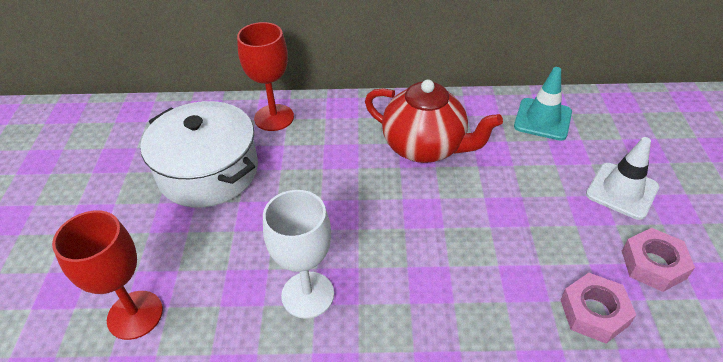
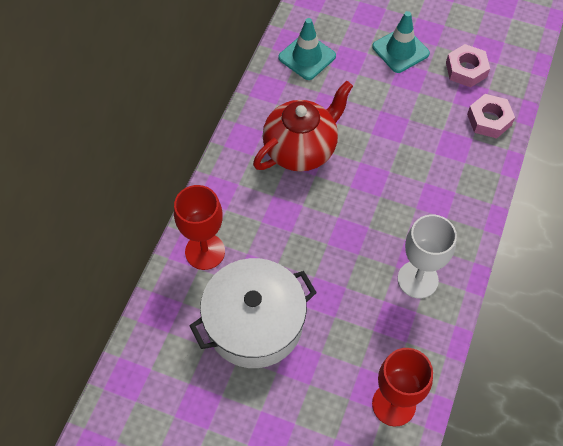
camera: 70 degrees left, 15 degrees up
white traffic cone [586,137,659,220] -> turquoise traffic cone [372,11,430,73]

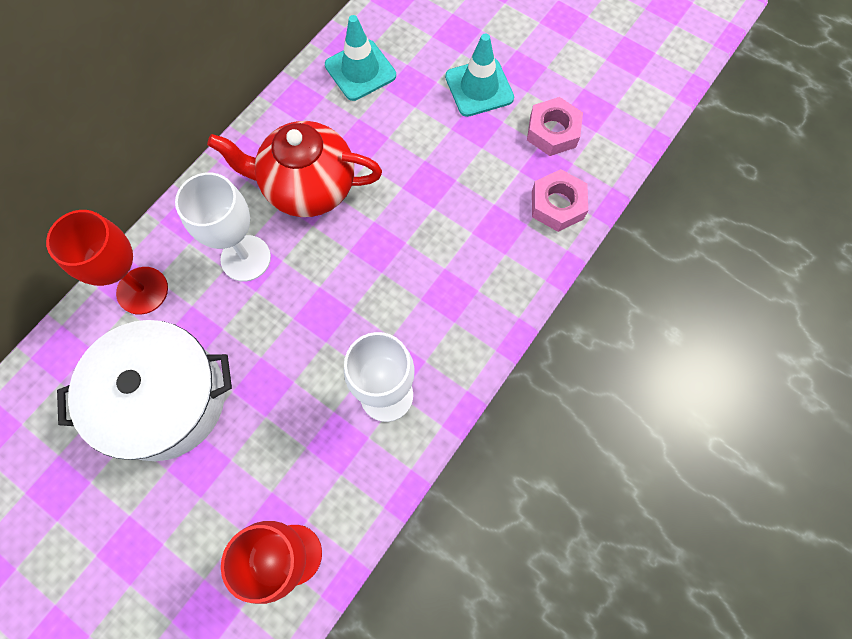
camera: 15 degrees right, 10 degrees up
red teapot [253,81,353,171] -> red teapot turned 150 degrees counterclockwise [207,121,382,217]
none -> white goblet [175,172,271,281]

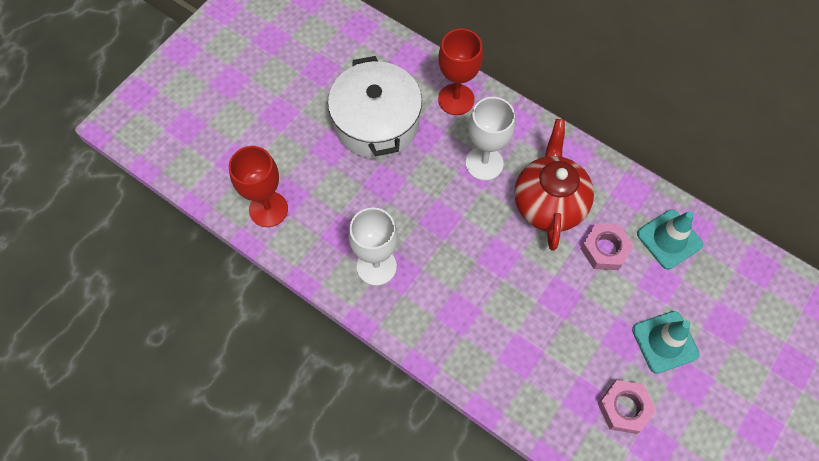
camera: 90 degrees right, 5 degrees down
pink nut [532,169,588,232] -> pink nut moved to [581,224,634,270]

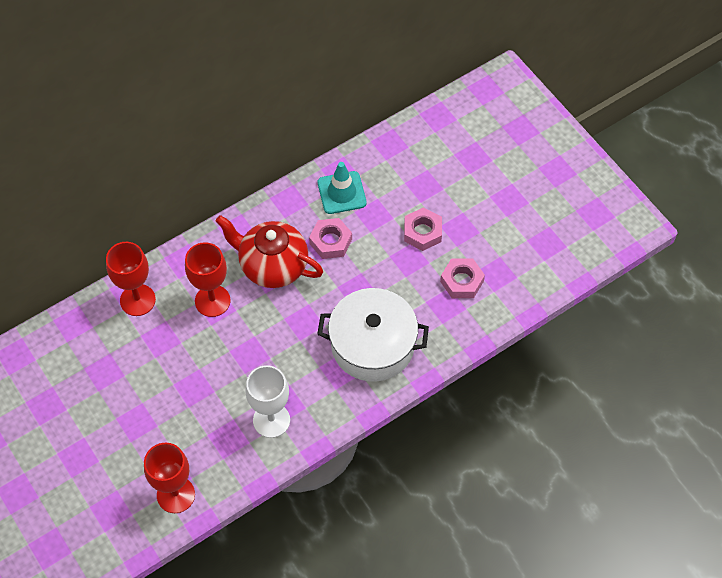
camera: 70 degrees left, 5 degrees down
white pot [328,56,422,159] -> white pot moved to [317,288,429,382]
white goblet [466,97,515,181] -> red goblet [185,242,231,317]
turquoise traffic cone [632,311,700,374] -> pink nut [404,207,442,251]

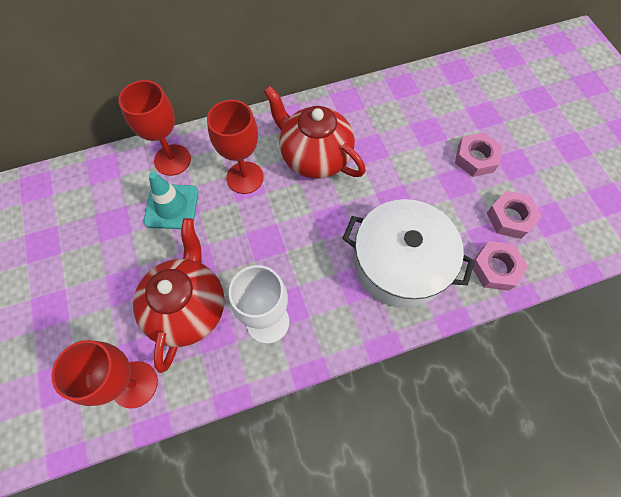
camera: 15 degrees right, 5 degrees up
pink nut [309,218,352,259] -> pink nut moved to [473,241,528,291]
turquoise traffic cone [318,162,367,214] -> turquoise traffic cone moved to [144,172,199,229]
none -> red teapot [133,218,225,373]

